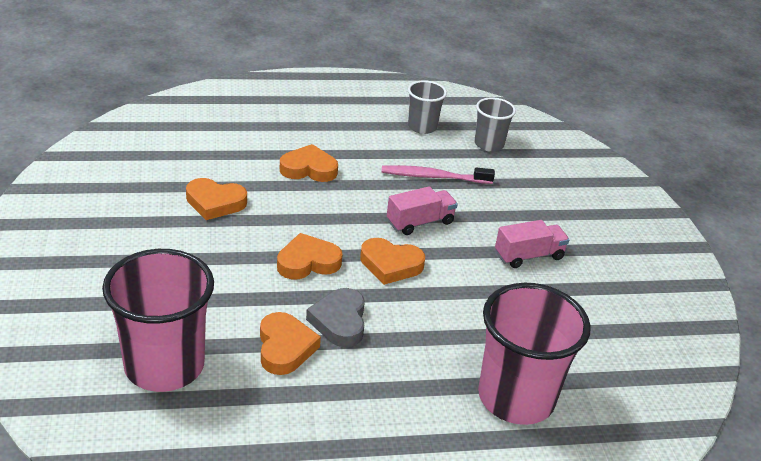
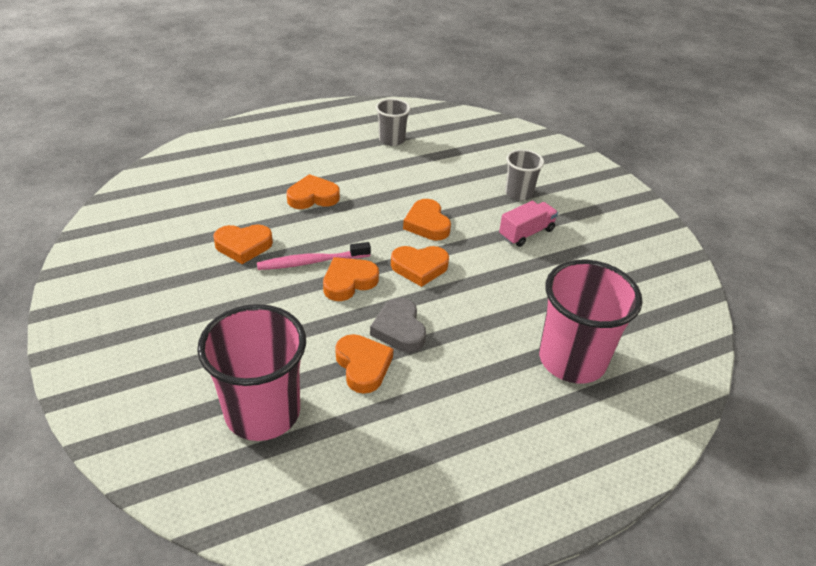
camera: 15 degrees left, 5 degrees up
pink toothbrush [382,165,495,184] -> pink toothbrush moved to [257,242,371,270]
pink truck [387,186,458,235] -> orange heart [403,199,451,241]
grey cup [474,97,516,152] -> grey cup moved to [505,149,544,201]

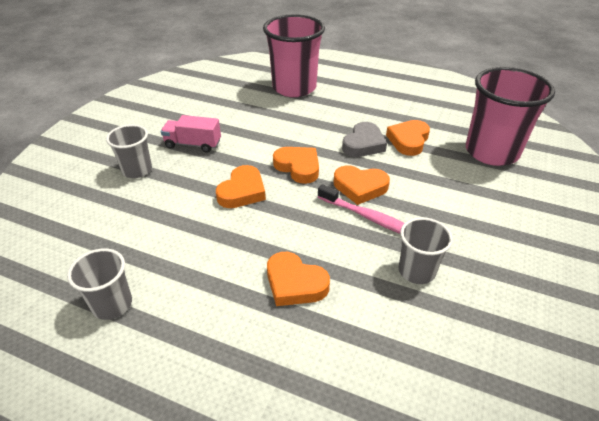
camera: 130 degrees left, 0 degrees up
orange heart [213,224,273,264] -> grey cup [399,217,453,284]

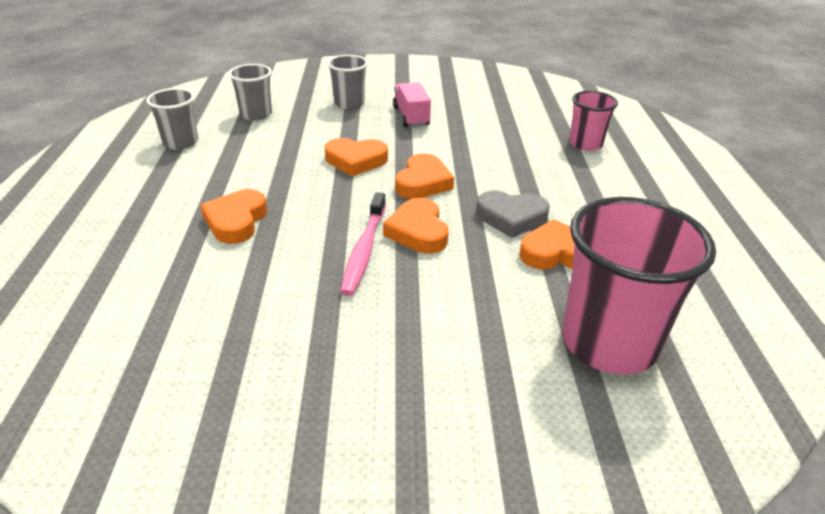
camera: 65 degrees right, 5 degrees down
pink cup [263,14,325,97] -> pink cup [569,91,618,151], size x0.54
grey cup [399,217,453,284] -> grey cup moved to [228,64,272,121]

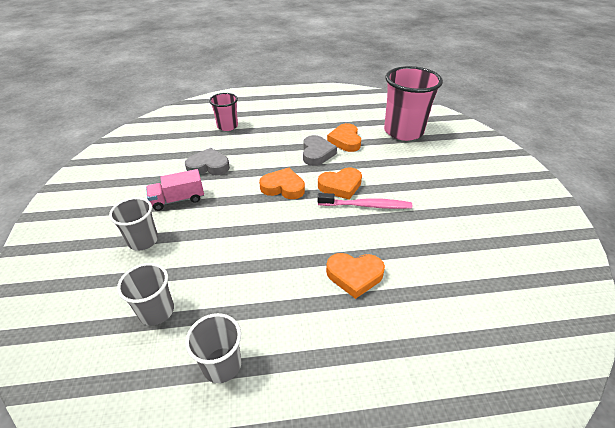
camera: 95 degrees left, 5 degrees up
orange heart [325,138,388,176] -> none
none -> grey heart [185,148,230,175]

